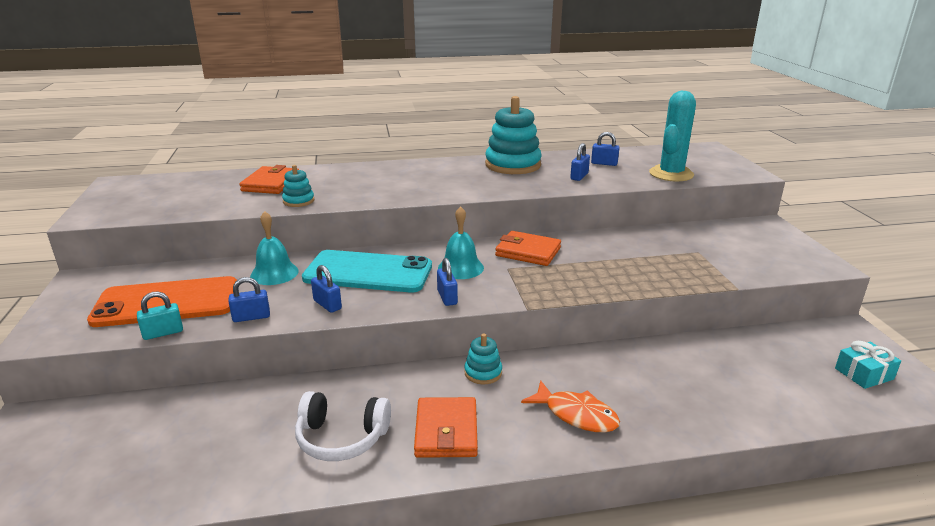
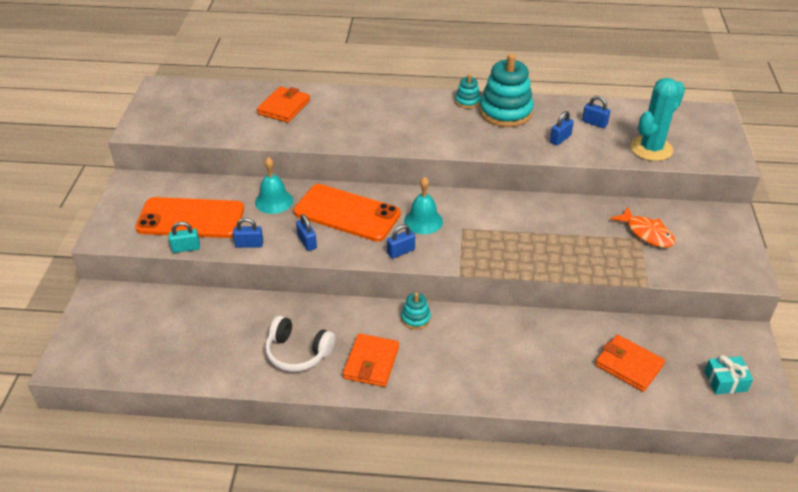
camera: 15 degrees right, 15 degrees up
turquoise stacking toy [282,165,314,207] -> turquoise stacking toy moved to [455,74,481,109]
turquoise phone [302,250,432,293] -> orange phone [294,184,401,242]
blue padlock [437,258,458,306] -> blue padlock turned 60 degrees clockwise [387,224,415,258]
orange wallet [495,231,561,266] -> orange wallet moved to [595,335,665,392]
orange fish [521,380,620,432] -> orange fish moved to [610,207,675,248]

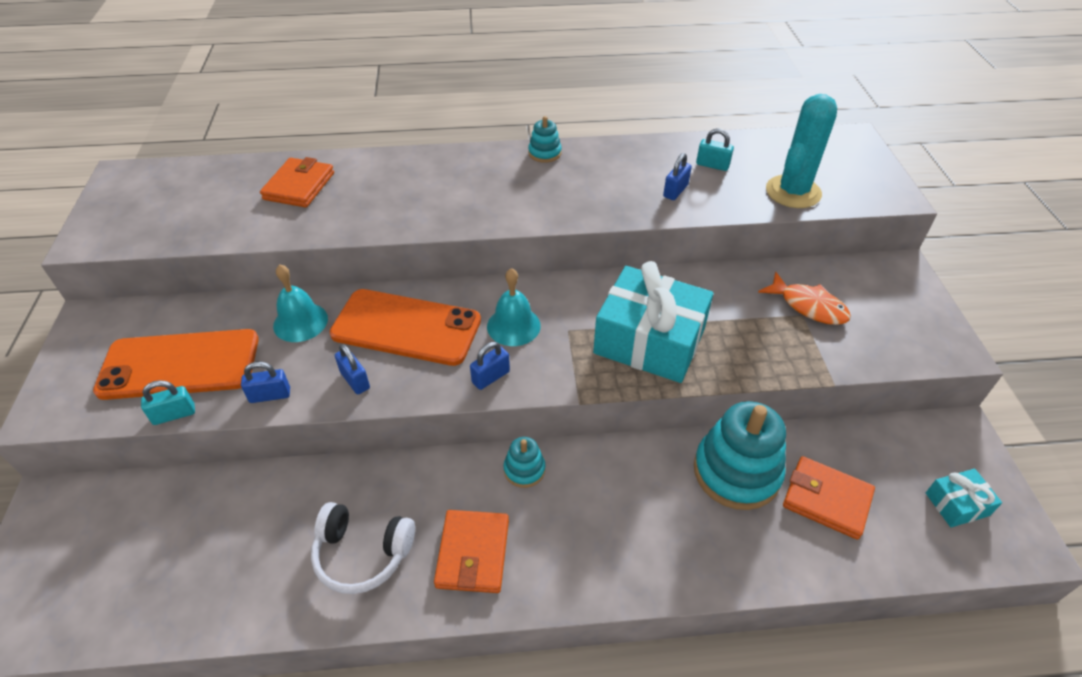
camera: 10 degrees left, 5 degrees up
turquoise stacking toy [479,54,534,127] -> turquoise stacking toy moved to [694,401,786,510]
blue padlock [582,96,610,128] -> turquoise padlock [696,129,734,171]
none -> turquoise gift [593,261,714,383]

